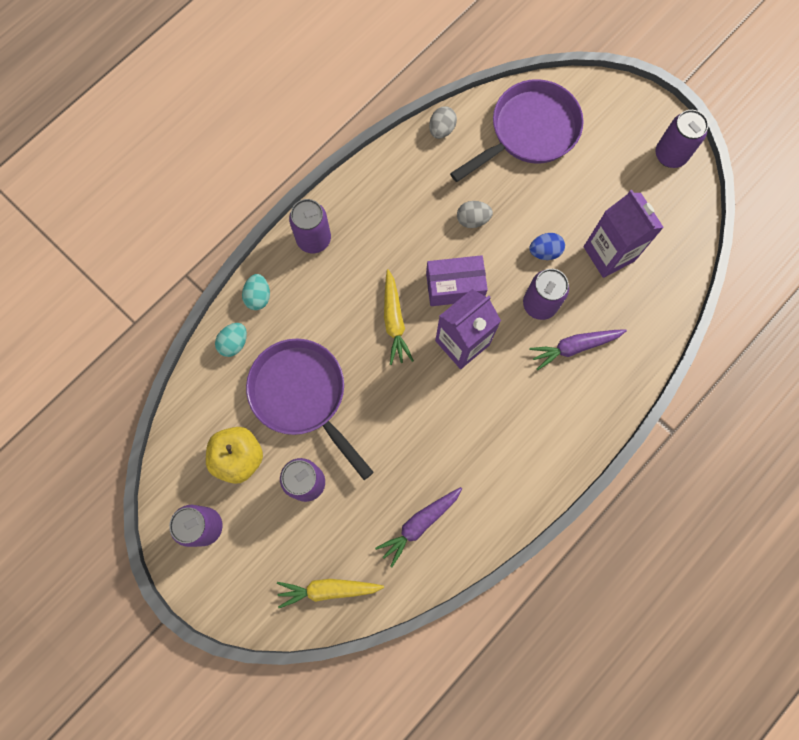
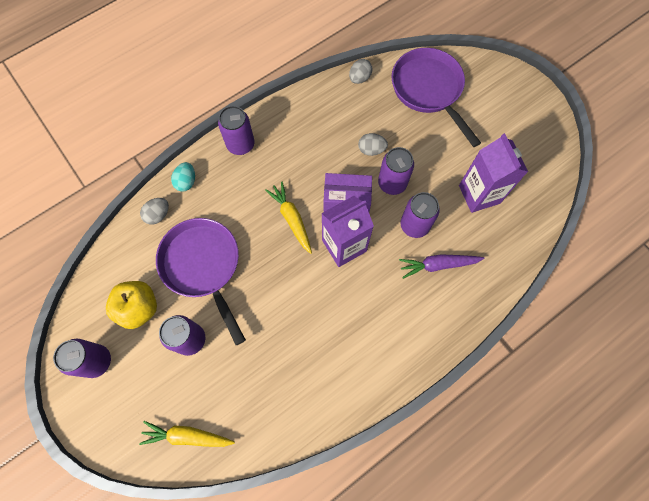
camera: 10 degrees right, 5 degrees down
turquoise egg [215,323,247,357] -> grey egg [140,198,169,225]
purple carrot [375,487,462,567] -> none
yellow carrot [384,269,414,365] -> yellow carrot turned 150 degrees clockwise [265,181,312,254]
purple pan [450,79,584,182] -> purple pan turned 90 degrees counterclockwise [392,48,481,147]
blue egg [529,233,565,260] -> none
purple can [655,110,708,168] -> purple can moved to [378,147,414,195]

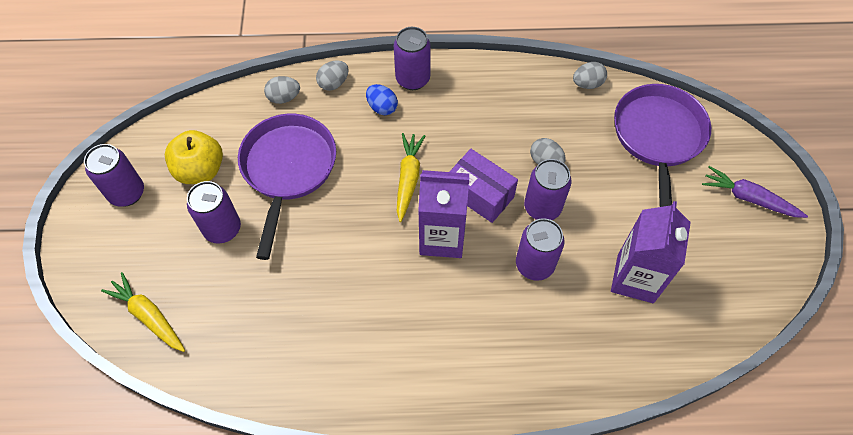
camera: 35 degrees right, 10 degrees down
turquoise egg [171,162,195,192] -> grey egg [316,60,348,91]
purple carrot [399,254,484,279] -> purple carrot moved to [702,166,808,218]
none -> blue egg [366,84,398,115]

